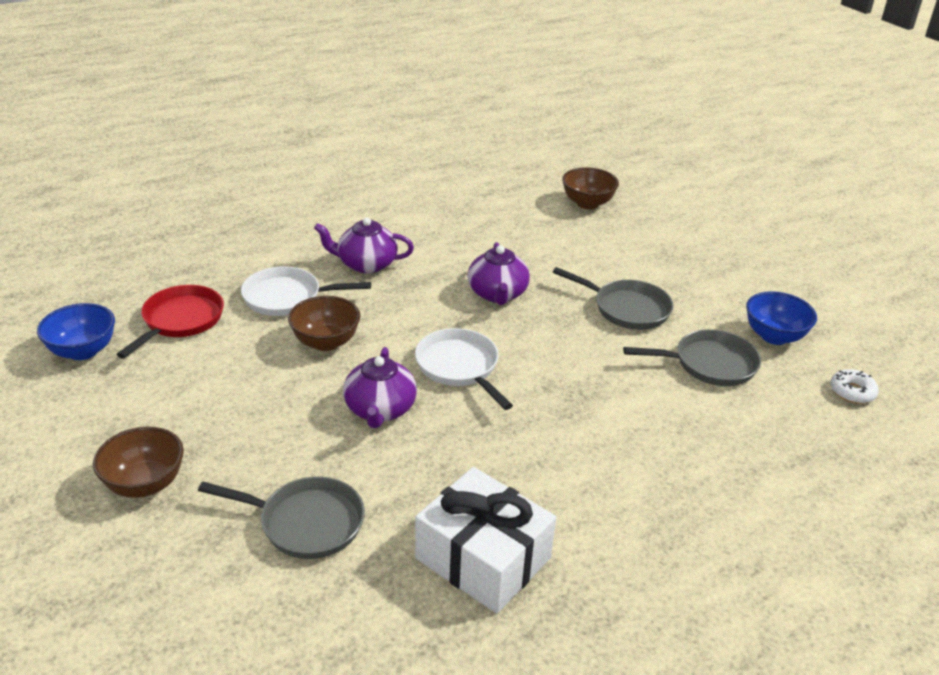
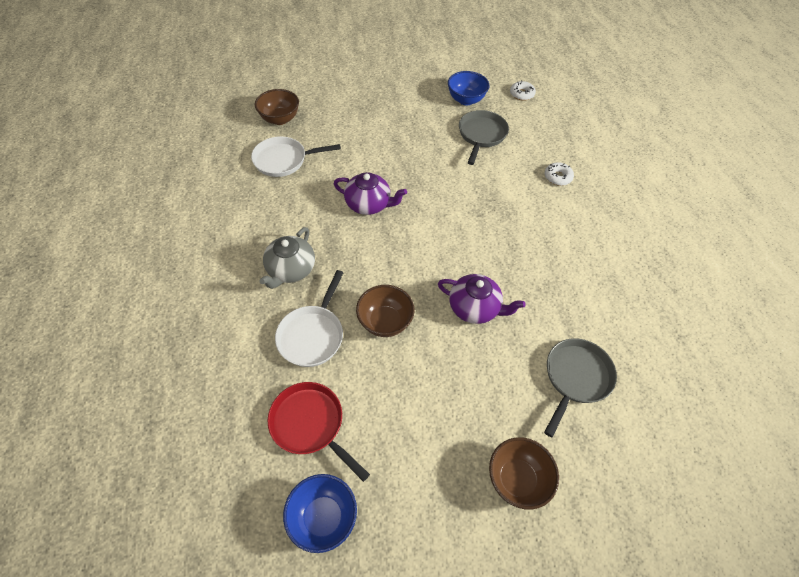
camera: 70 degrees left, 20 degrees up
purple teapot [314,218,414,274] -> grey teapot [259,227,315,289]
white pan [415,328,513,410] -> white pan moved to [251,136,341,177]
white gift [415,467,556,614] -> none
grey pan [553,267,674,330] -> none
none -> white donut [544,162,574,186]

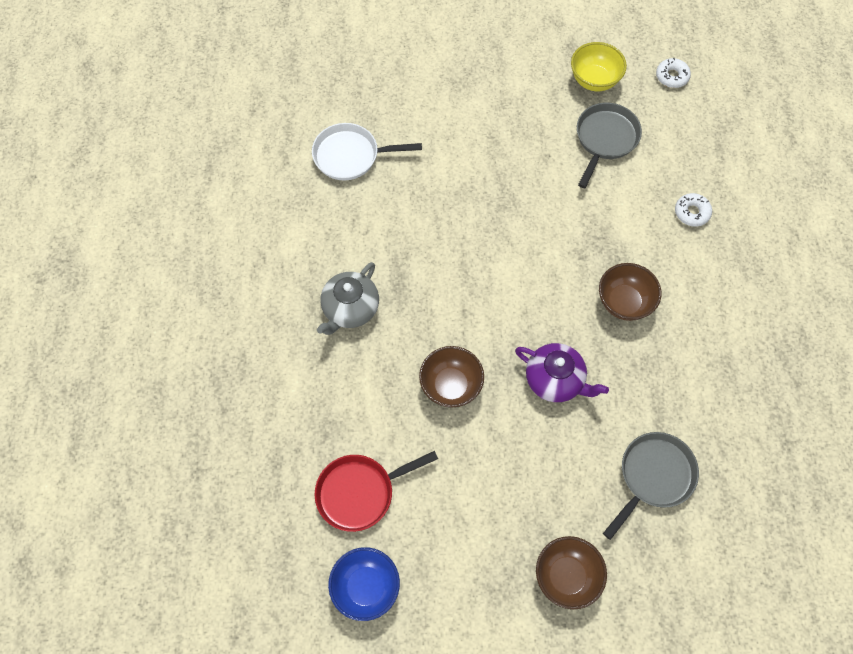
camera: 10 degrees right, 10 degrees up
brown bowl [255,89,299,125] -> brown bowl moved to [599,263,661,321]
red pan [268,382,370,482] -> red pan turned 75 degrees counterclockwise [315,451,438,532]
white pan [275,270,343,367] -> none
purple teapot [334,172,407,215] -> none
blue bowl [448,71,490,105] -> yellow bowl [571,42,627,91]

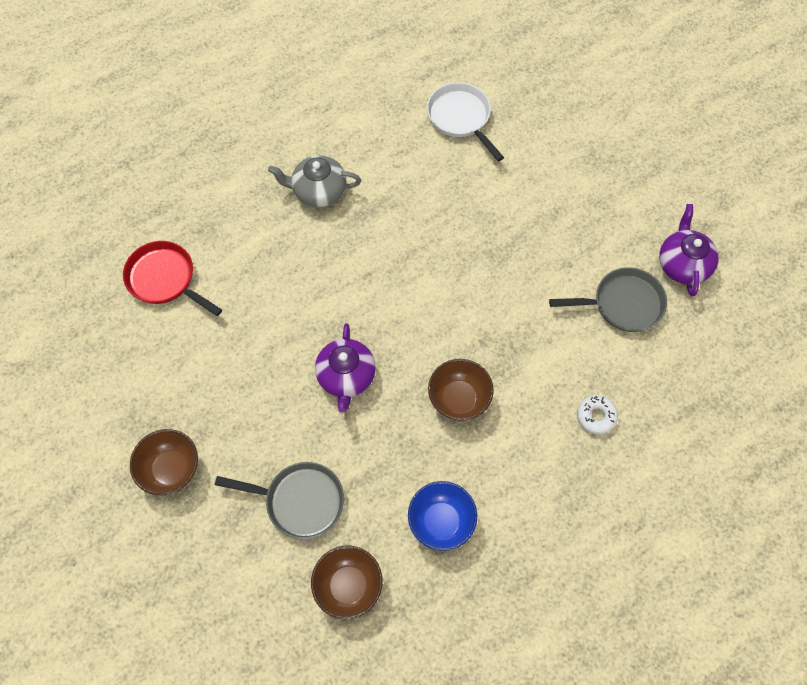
camera: 60 degrees right, 0 degrees up
blue bowl [328,547,400,621] -> blue bowl moved to [408,481,477,551]
brown bowl [419,346,484,407] -> brown bowl moved to [311,545,383,619]
yellow bowl [571,42,627,91] -> purple teapot [659,204,719,297]
white donut [656,58,691,88] -> none

